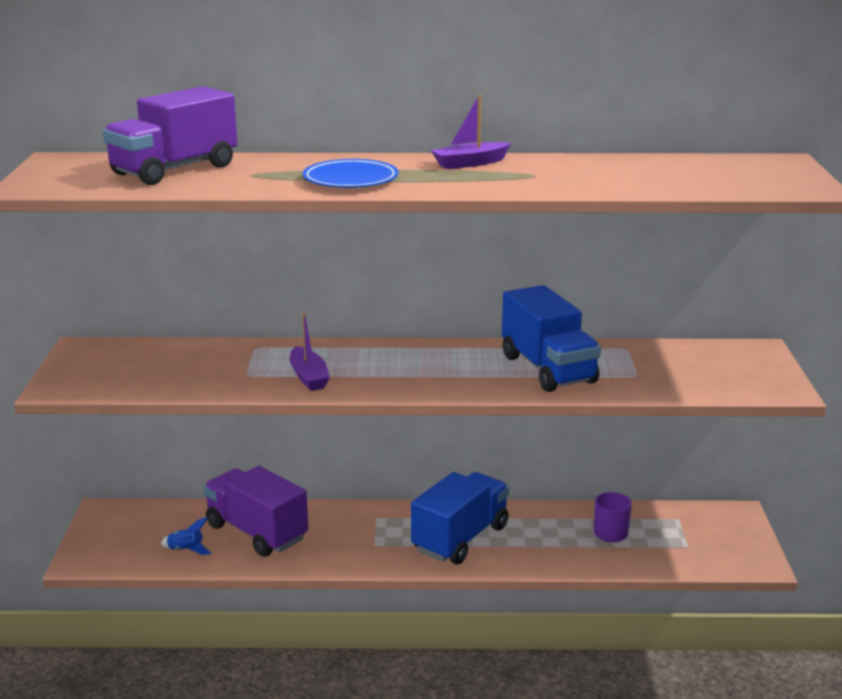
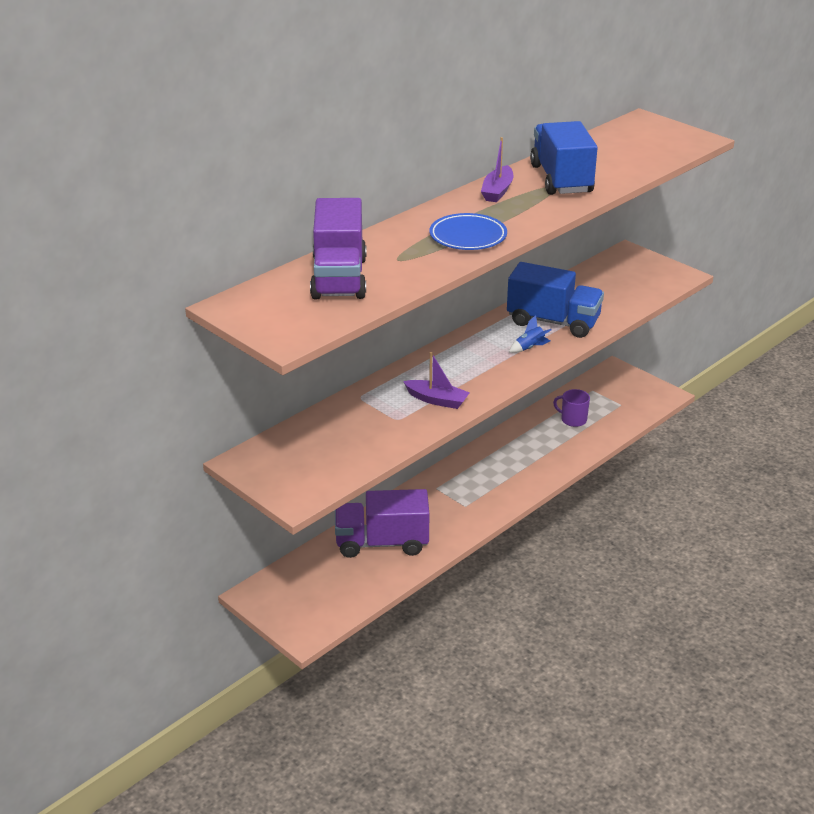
camera: 45 degrees left, 10 degrees up
blue rocket [161,517,212,555] -> blue rocket moved to [509,315,552,353]
blue truck [411,472,509,564] -> blue truck moved to [530,121,598,195]

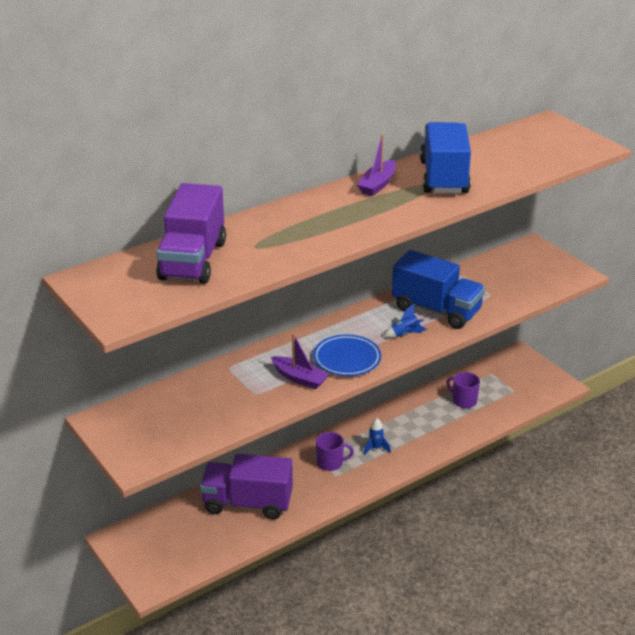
camera: 10 degrees right, 0 degrees up
blue plate [429,213,507,250] -> blue plate moved to [313,334,381,376]
none -> purple mug [316,432,354,471]
none -> blue rocket [363,418,391,455]

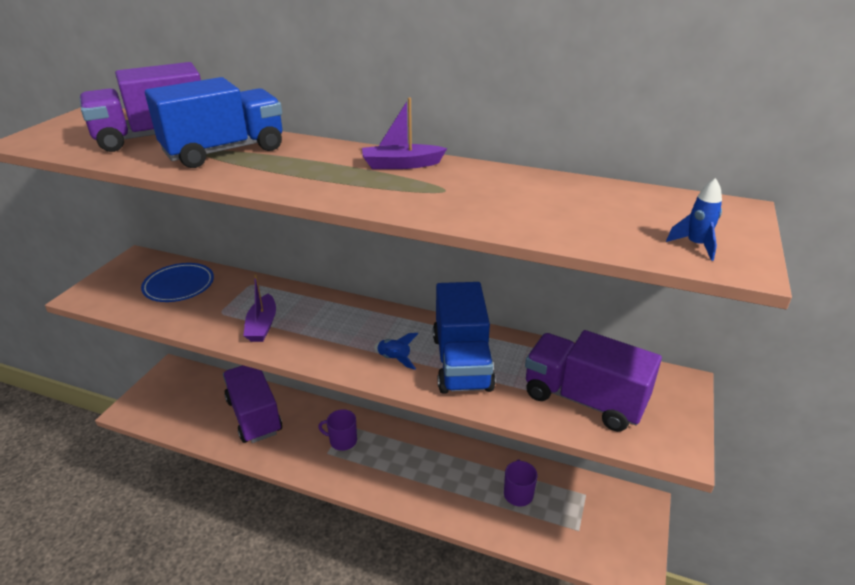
camera: 55 degrees right, 0 degrees up
blue plate [313,334,381,376] -> blue plate moved to [141,263,214,302]
purple mug [316,432,354,471] -> purple mug turned 135 degrees clockwise [318,409,357,451]
blue rocket [363,418,391,455] -> blue rocket moved to [666,178,722,261]
blue truck [420,122,471,193] -> blue truck moved to [145,77,282,168]
none -> purple truck [525,330,662,432]

